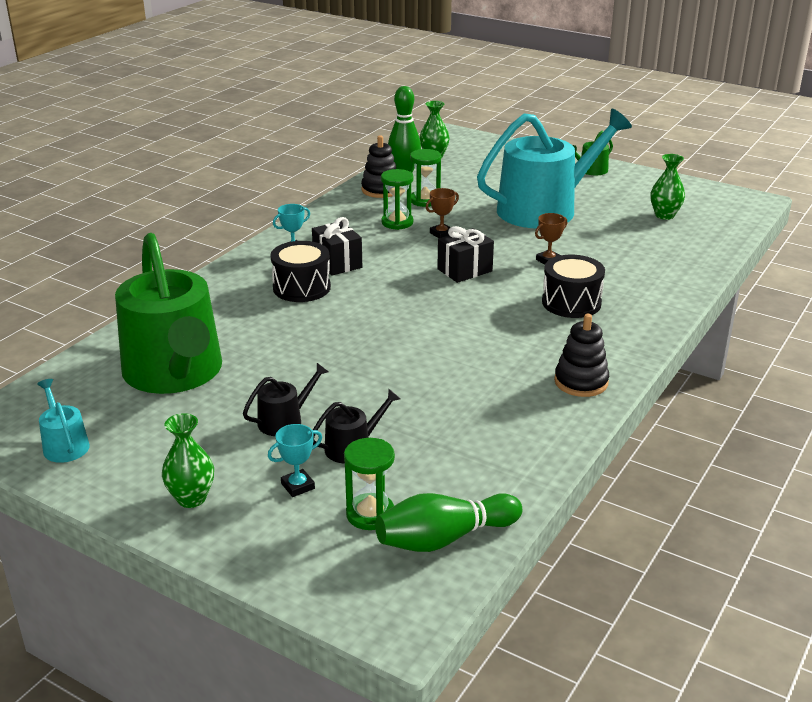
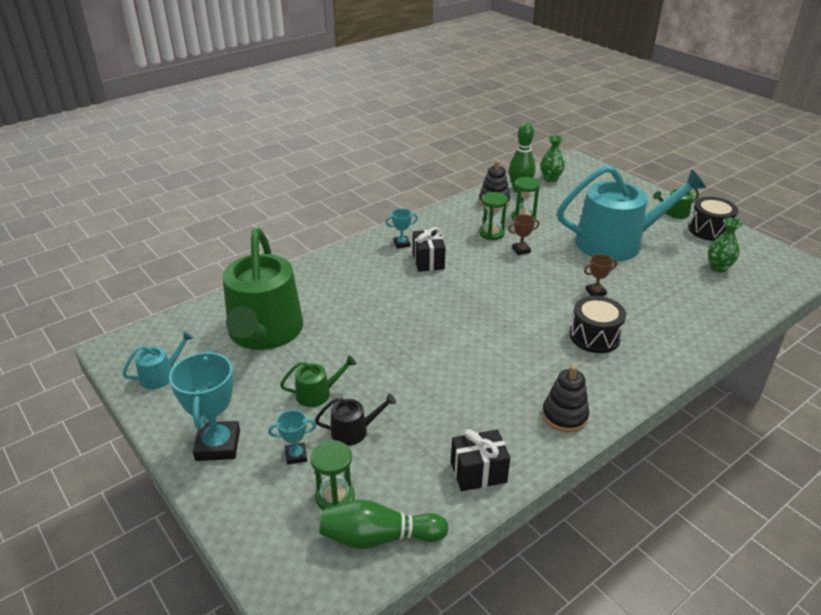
camera: 20 degrees right, 5 degrees up
turquoise watering can [37,379,90,463] -> turquoise watering can turned 60 degrees clockwise [122,331,193,389]
green vase [162,413,214,508] -> turquoise trophy [169,351,240,461]
black watering can [243,363,329,436] -> green watering can [280,355,356,407]
black drum [270,241,331,302] -> black drum moved to [688,197,738,241]
black gift [437,226,494,283] -> black gift moved to [451,429,510,491]

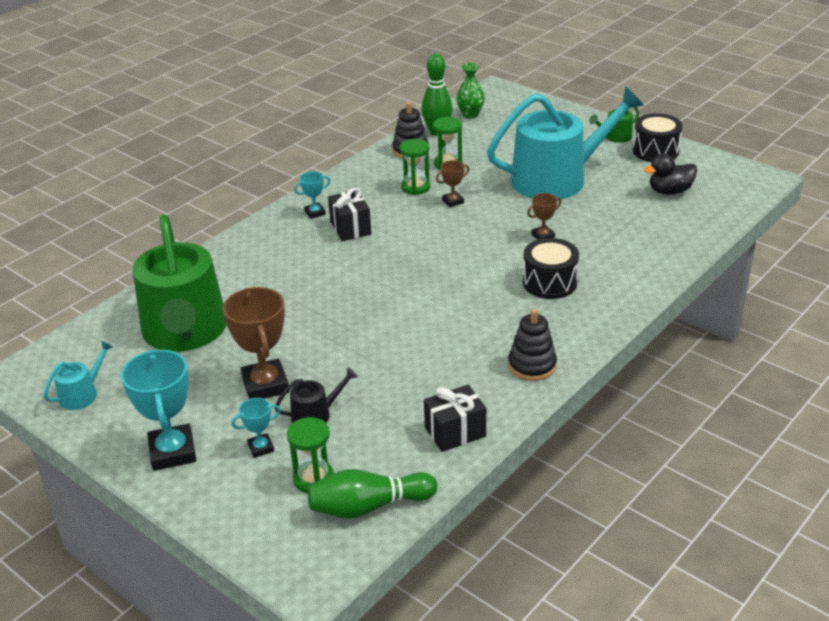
camera: 10 degrees left, 0 degrees up
green watering can [280,355,356,407] -> brown trophy [223,287,289,399]
green vase [708,218,743,273] -> black duck [644,154,697,195]

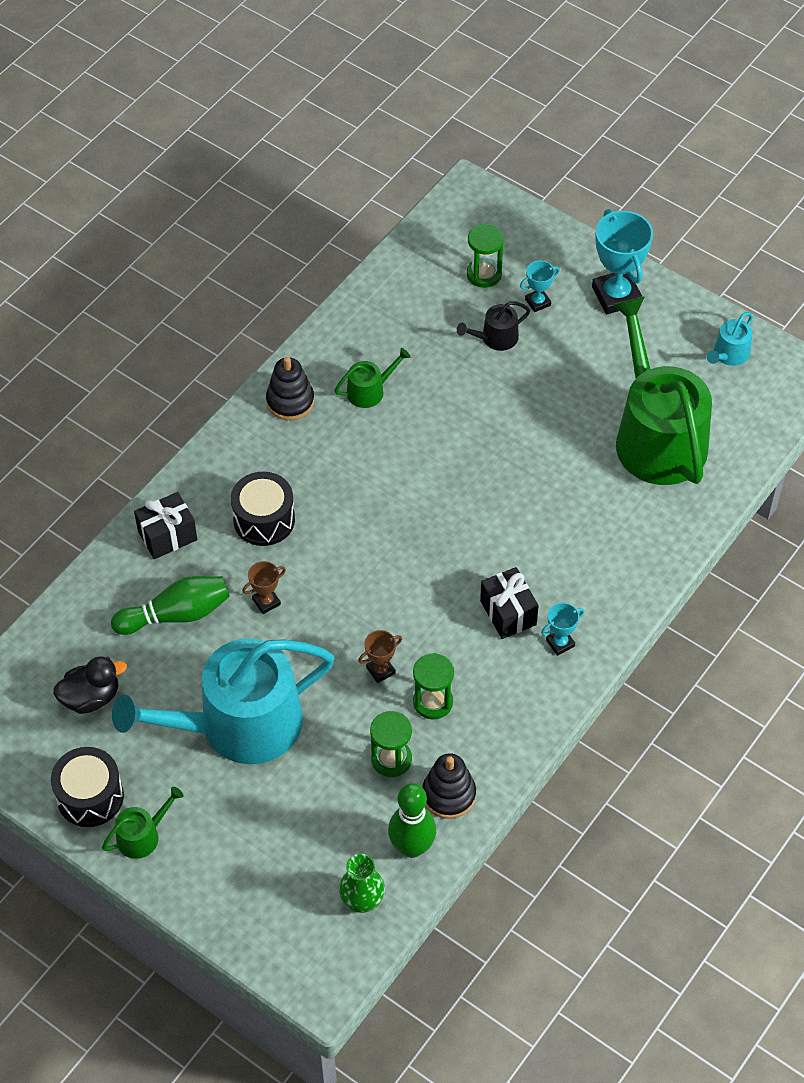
camera: 175 degrees right, 20 degrees up
brown trophy [223,287,289,399] -> none
green bowling pin [307,469,437,519] -> green bowling pin moved to [111,576,230,635]
black gift [424,385,486,452] -> black gift moved to [134,492,197,559]
none -> green watering can [334,348,411,408]

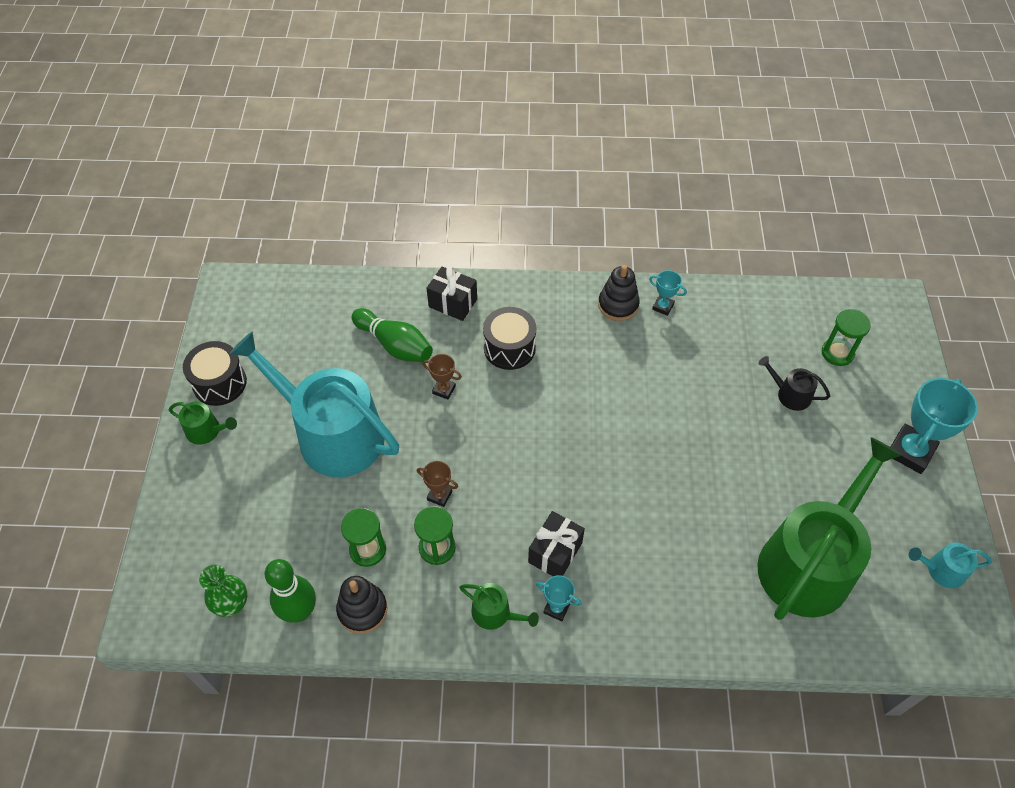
camera: 55 degrees right, 0 degrees up
black duck [53,656,127,714] -> none
green watering can [334,348,411,408] -> green watering can moved to [460,583,539,630]
turquoise trophy [520,260,560,312] -> turquoise trophy moved to [649,270,687,316]

